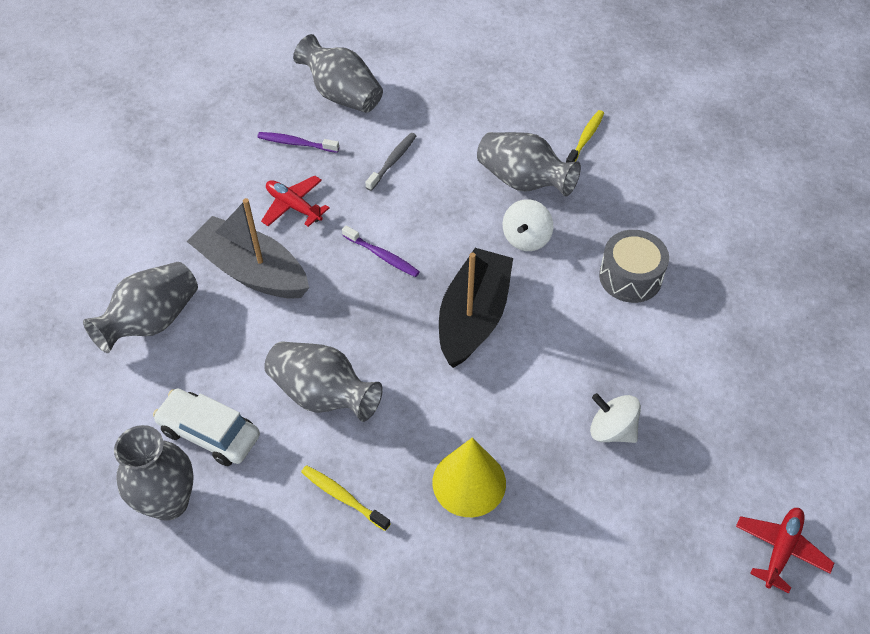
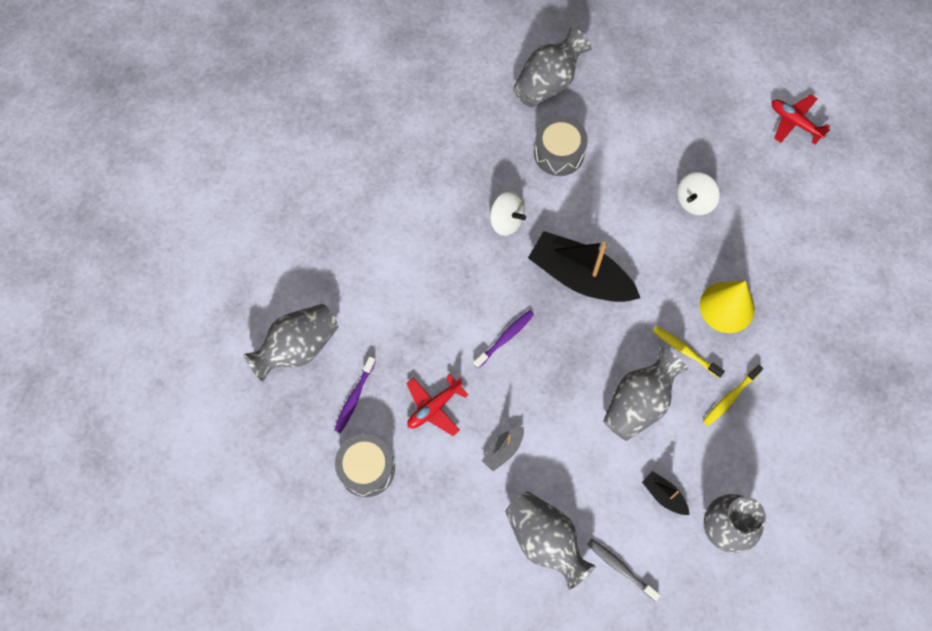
camera: 80 degrees left, 15 degrees up
white car [153,388,260,466] -> black boat [642,471,689,515]
grey boat [187,198,309,298] -> grey boat [482,427,524,471], size x0.44
grey toothbrush [365,133,416,191] -> grey toothbrush moved to [587,538,661,601]
grey vase [477,132,581,197] -> grey vase moved to [513,27,592,108]
yellow toothbrush [566,110,604,163] -> yellow toothbrush moved to [653,326,725,378]
none -> grey drum [335,434,395,497]

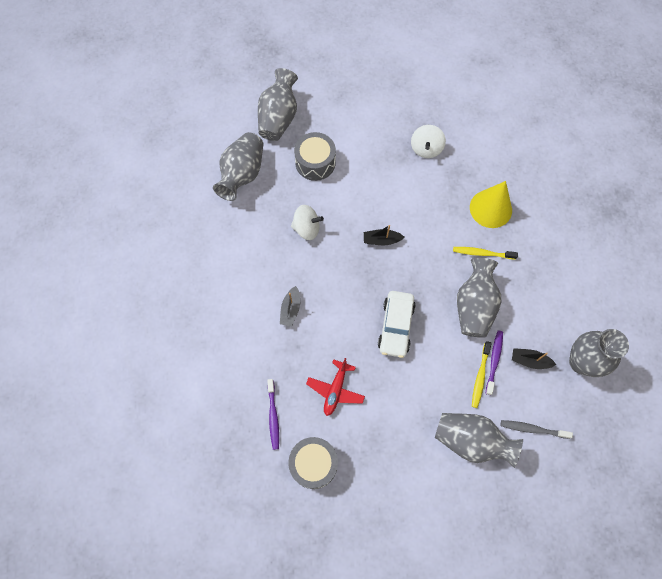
camera: 30 degrees left, 0 degrees up
grey vase [243,304,339,382] -> grey vase moved to [213,132,264,201]
purple toothbrush [474,310,534,368] -> purple toothbrush moved to [486,330,503,395]
grey boat [482,427,524,471] -> grey boat moved to [280,286,300,327]
black boat [528,231,640,302] -> black boat [364,225,404,245], size x0.44
yellow toothbrush [703,365,763,426] -> yellow toothbrush moved to [472,341,492,408]
red plane [772,94,830,144] -> none
none -> white car [378,291,416,358]

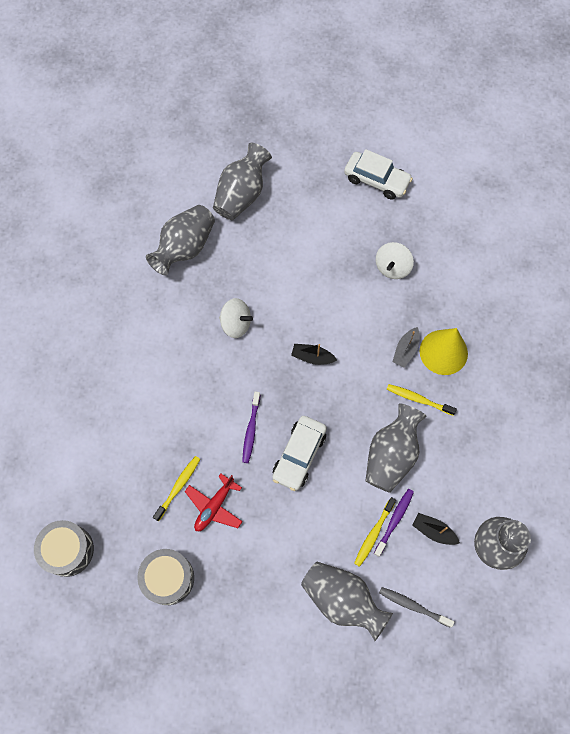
camera: 15 degrees right, 0 degrees up
purple toothbrush [267,379,279,450] -> purple toothbrush moved to [242,392,260,463]
grey boat [280,286,300,327] -> grey boat moved to [392,327,420,368]
grey drum [294,132,336,181] -> grey drum moved to [34,520,94,577]
none -> yellow toothbrush [153,456,200,521]
none -> white car [344,149,413,200]

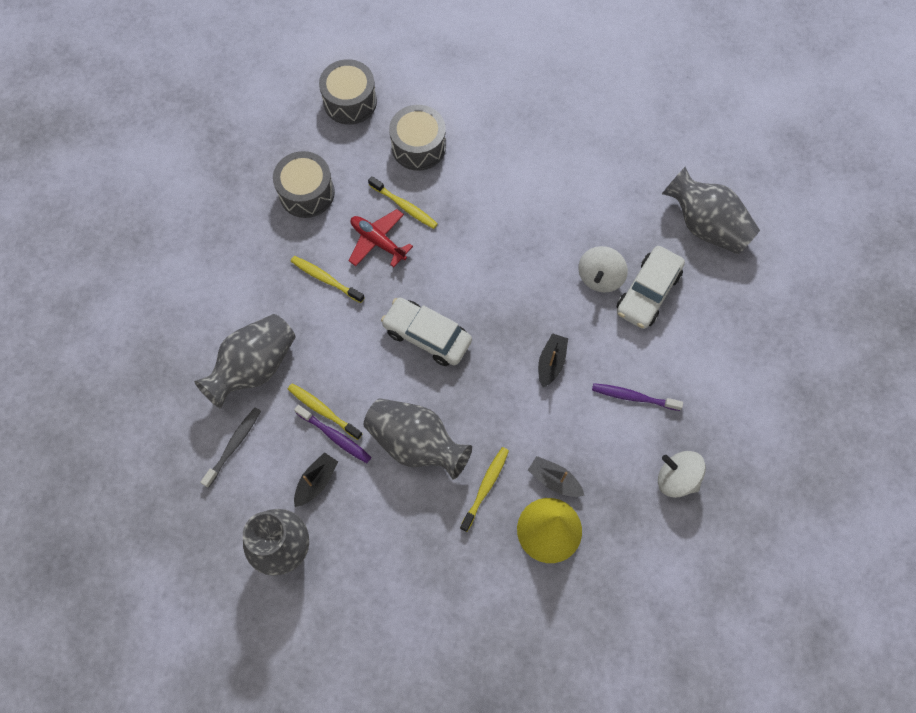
camera: 95 degrees right, 0 degrees up
grey vase [213,143,272,220] -> none
purple toothbrush [242,392,260,463] -> purple toothbrush moved to [592,383,683,411]
white car [344,149,413,200] -> white car moved to [617,246,685,329]
none -> yellow toothbrush [291,256,365,303]
none -> grey drum [389,105,446,171]

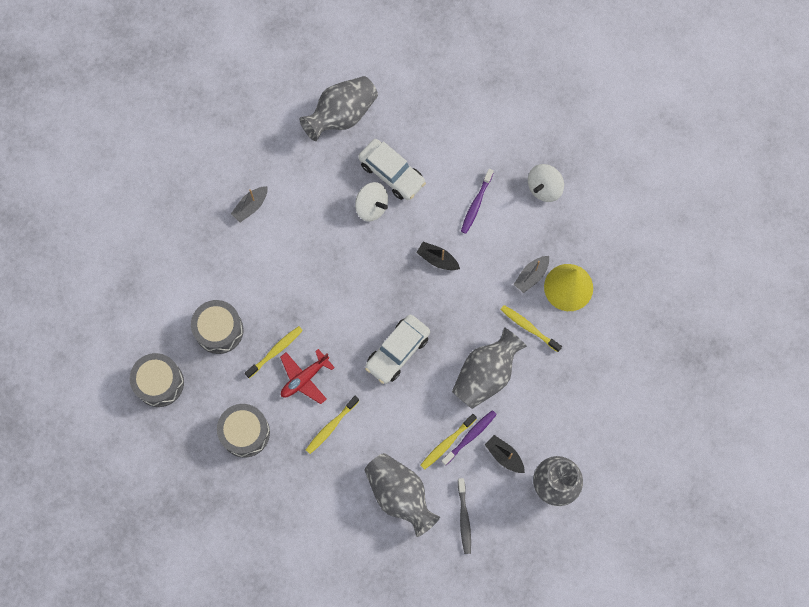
camera: 80 degrees left, 5 degrees up
grey toothbrush [200,407,261,488] -> grey toothbrush turned 135 degrees counterclockwise [458,478,471,554]
none -> grey boat [231,186,268,222]

